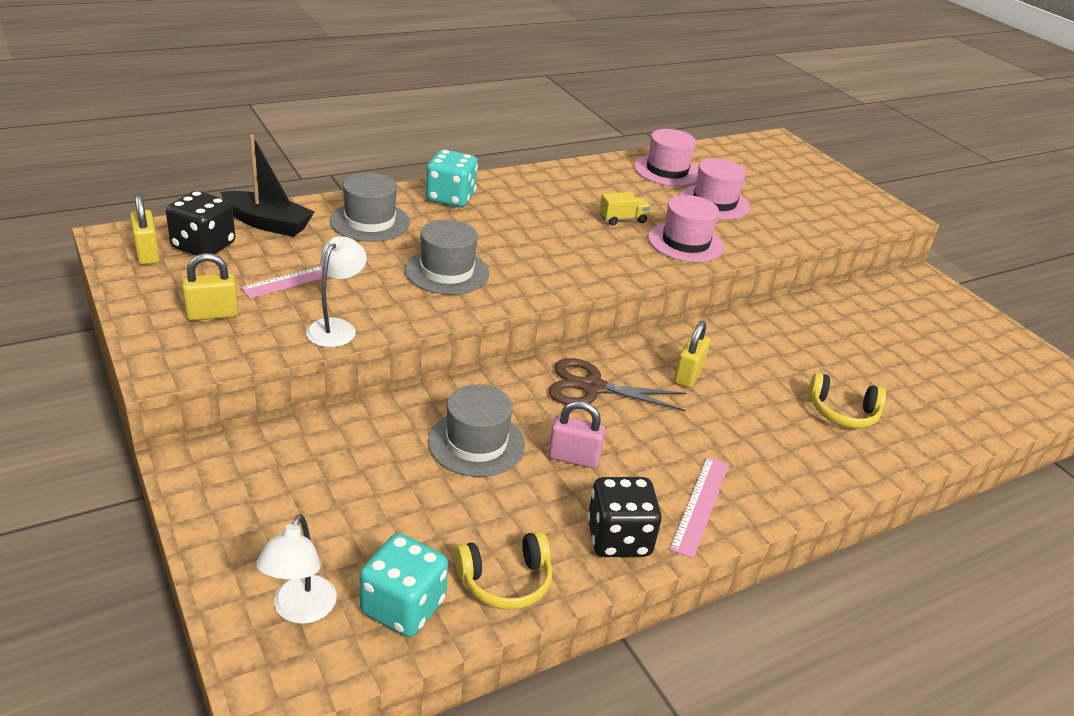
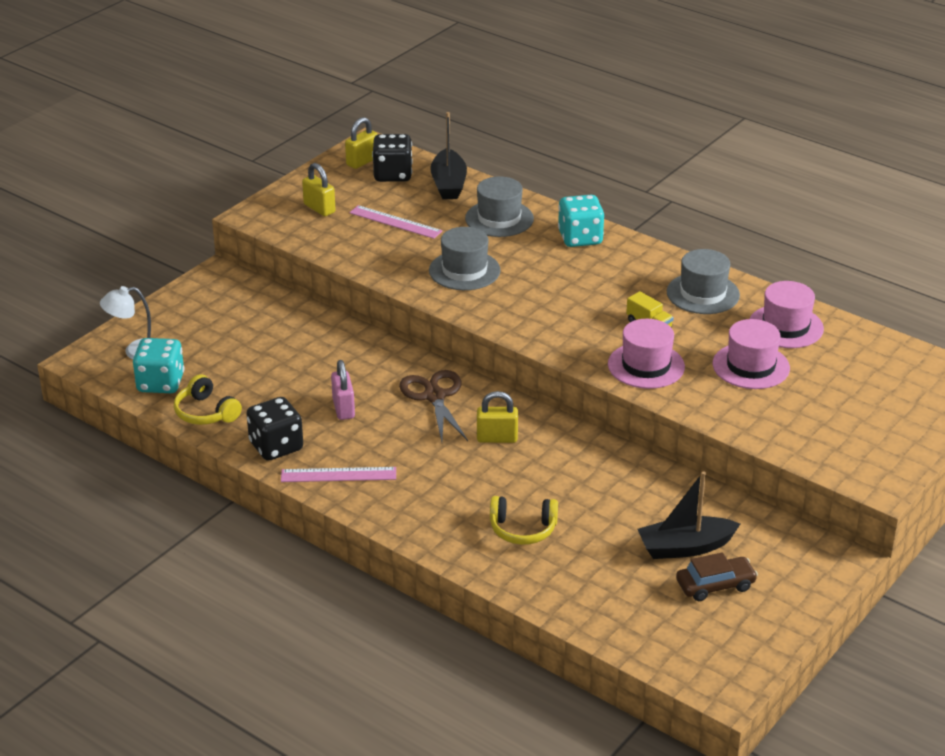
camera: 70 degrees right, 0 degrees up
white lamp [306,236,367,347] -> none
grey hat [428,384,525,477] -> grey hat moved to [667,249,740,314]
yellow headphones [808,373,886,428] -> yellow headphones turned 75 degrees counterclockwise [490,496,558,545]
none -> black boat [637,471,740,559]
none -> brown car [676,552,758,601]

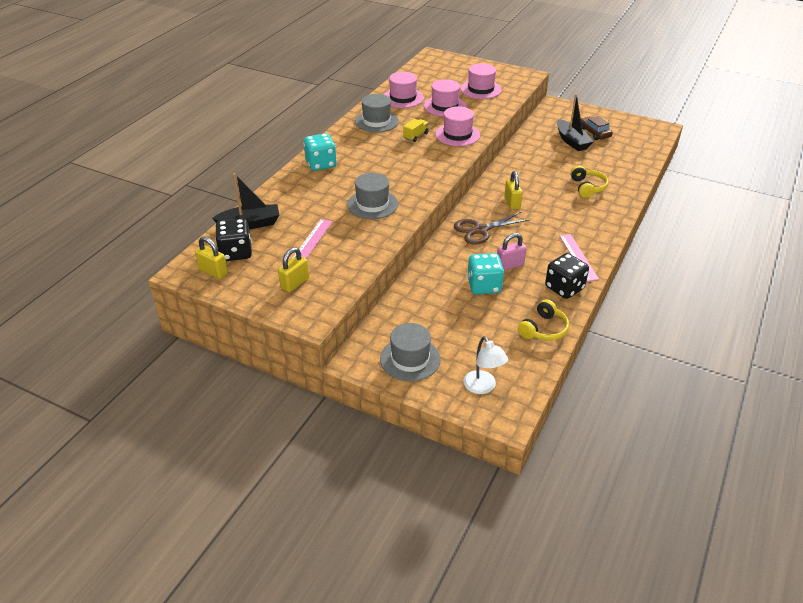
camera: 100 degrees left, 5 degrees up
turquoise dice [133,338,184,393] -> turquoise dice moved to [467,253,504,295]
grey hat [465,176,534,237] -> grey hat moved to [380,323,441,382]
none -> pink hat [460,63,502,99]

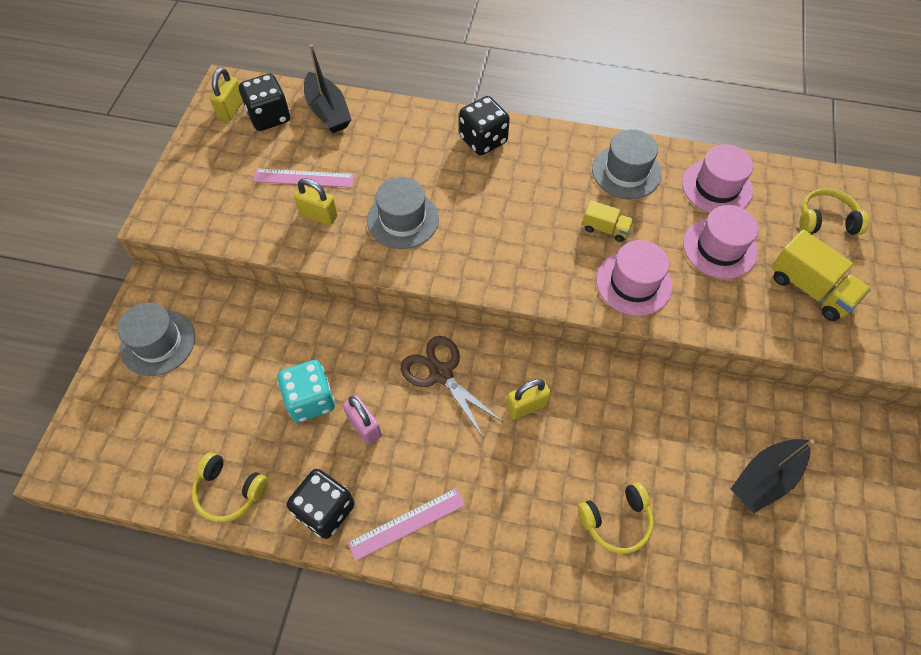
camera: 75 degrees right, 20 degrees up
yellow padlock [278,247,309,292] -> yellow padlock moved to [294,178,338,225]
turquoise dice [303,133,337,171] -> black dice [459,96,510,156]
pink hat [460,63,502,99] -> yellow truck [772,230,871,321]
white lamp [463,336,508,394] -> none
brown car [581,116,613,140] -> none
none -> yellow headphones [800,188,869,235]

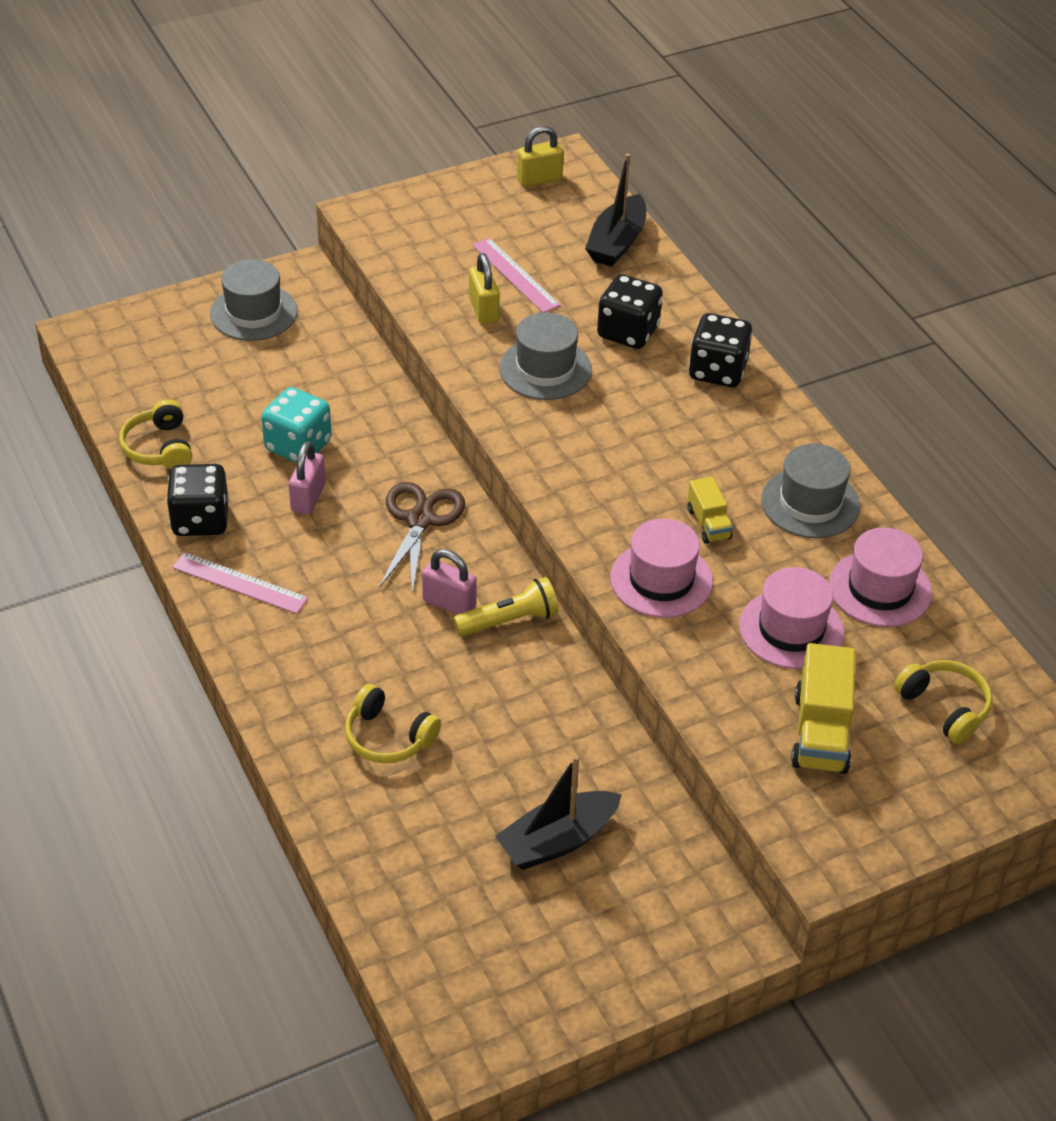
camera: 50 degrees right, 15 degrees down
black dice [239,74,290,131] -> black dice moved to [597,274,663,349]
yellow padlock [506,379,551,420] -> pink padlock [422,549,477,615]
black boat [730,439,815,513] -> black boat turned 45 degrees counterclockwise [495,755,622,870]
none -> yellow flashlight [453,577,559,636]

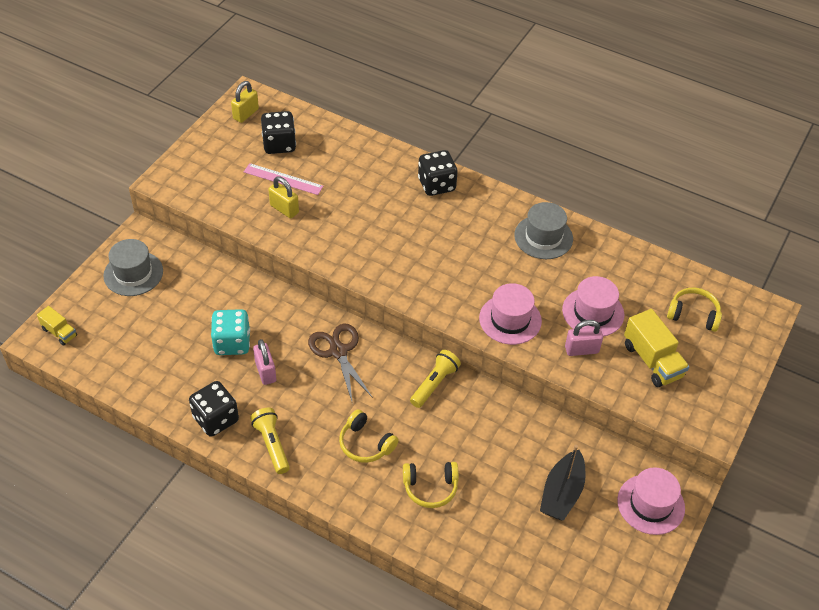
camera: 35 degrees left, 5 degrees up
yellow headphones [119,399,192,469] -> yellow headphones moved to [339,409,399,463]
pink ruler [172,552,308,614] -> yellow flashlight [250,408,290,474]
pink padlock [422,549,477,615] -> pink padlock moved to [565,320,603,356]
grey hat [499,312,592,400] -> none
black boat [585,154,646,267] -> none
black dice [597,274,663,349] -> black dice moved to [261,111,296,154]
yellow truck [687,477,733,544] -> yellow truck moved to [37,306,77,346]
pink hat [829,527,932,627] -> pink hat moved to [617,467,685,535]

